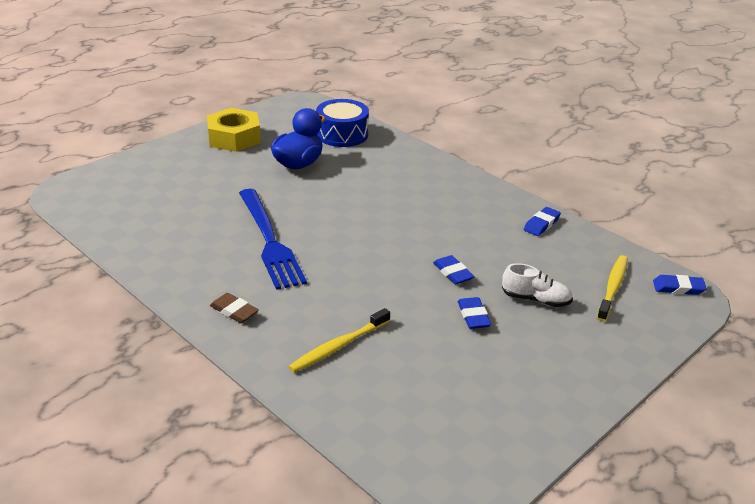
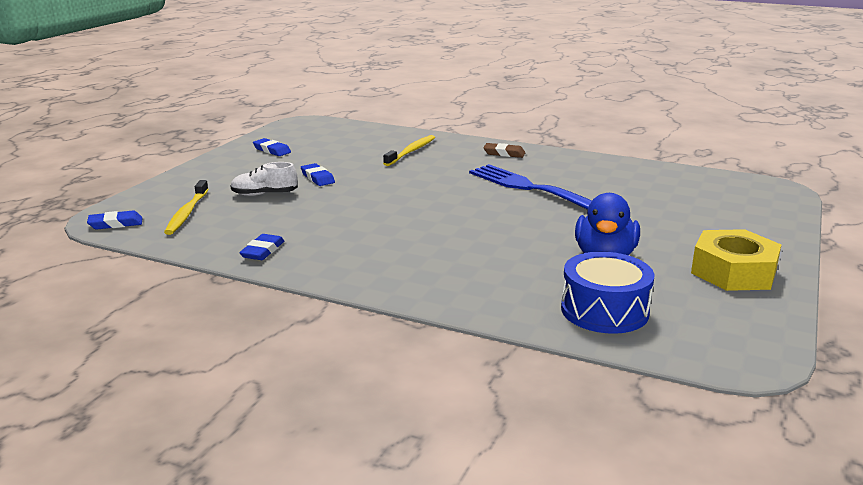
camera: 160 degrees right, 10 degrees down
blue eraser [433,255,475,284] -> blue eraser moved to [253,138,291,156]

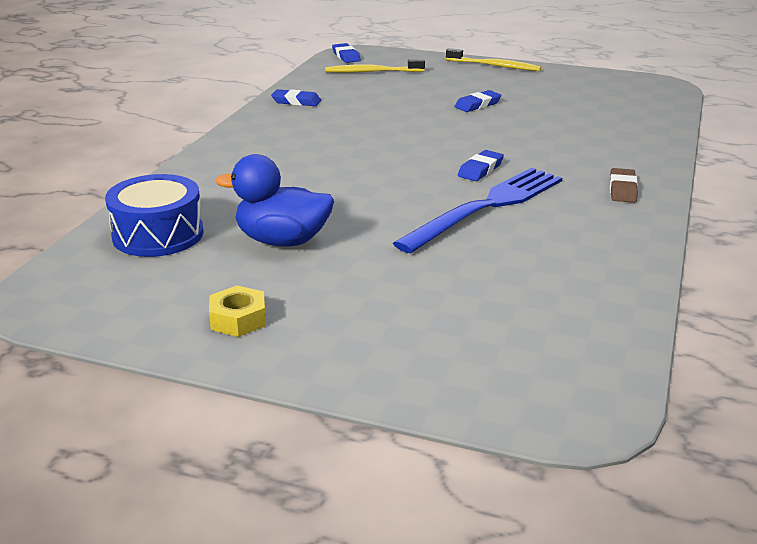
camera: 85 degrees right, 5 degrees up
white shoe [230,162,297,196] -> none
blue eraser [253,138,291,156] -> blue eraser moved to [458,150,504,181]
yellow toothbrush [383,135,435,166] -> yellow toothbrush moved to [446,48,541,71]
yellow nut [691,229,781,291] -> yellow nut [209,286,266,337], size x0.54

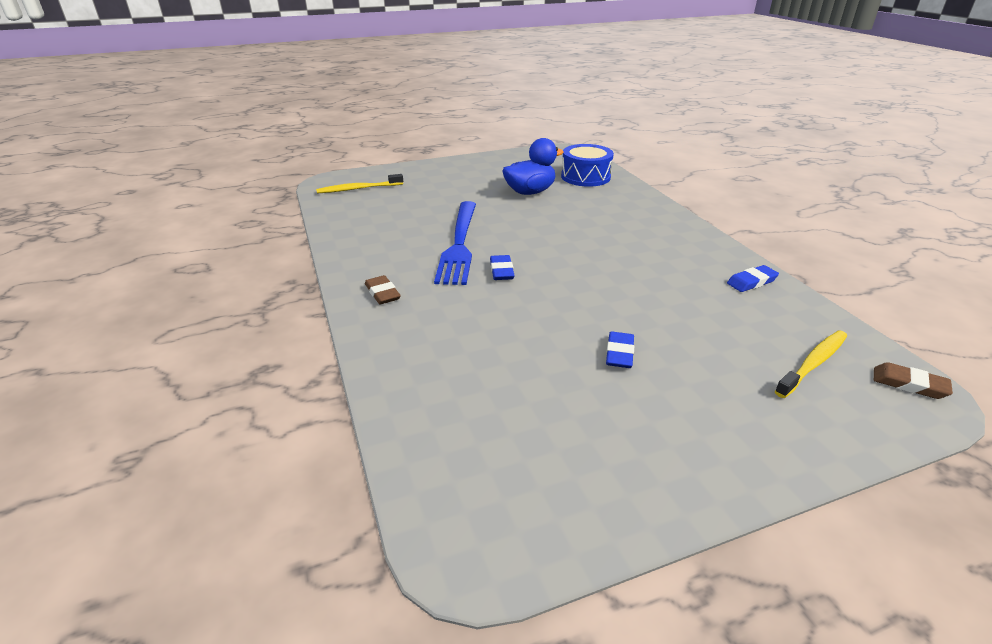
camera: 140 degrees right, 5 degrees up
yellow nut [209,286,266,337] -> none
blue eraser [332,43,361,63] -> brown eraser [874,362,953,399]
yellow toothbrush [446,48,541,71] -> yellow toothbrush moved to [316,174,403,193]

